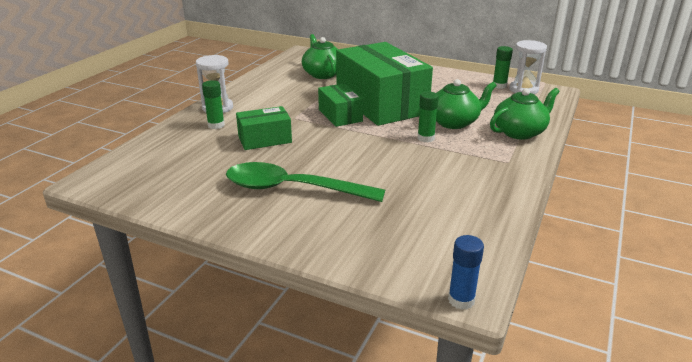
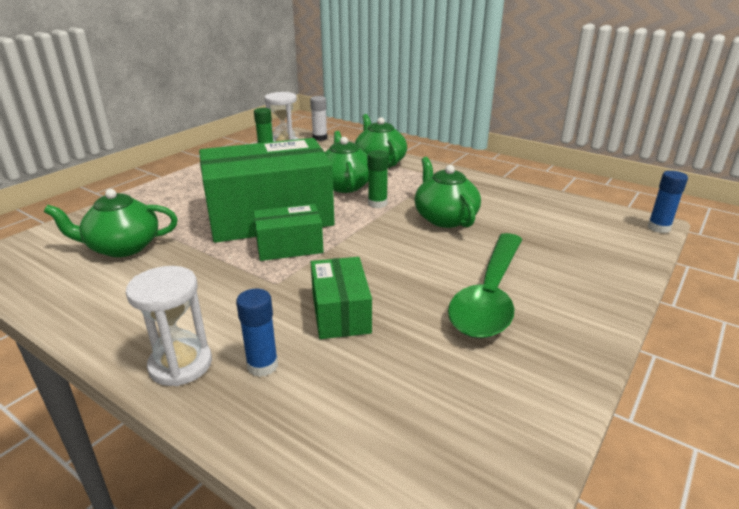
camera: 80 degrees left, 0 degrees up
green glue stick [202,80,225,129] -> blue glue stick [236,289,278,377]
none -> white glue stick [310,96,327,141]
none -> green teapot [414,157,481,228]

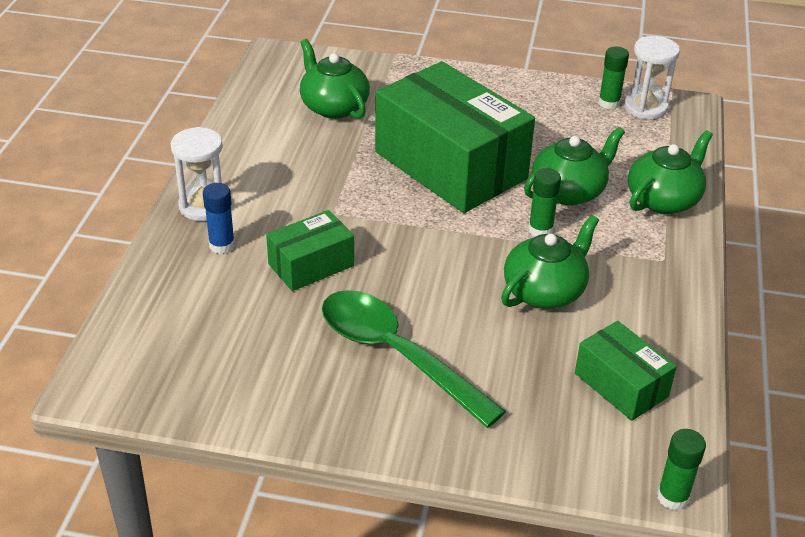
camera: 65 degrees right, 10 degrees up
green box [253,204,324,261] -> green box moved to [575,321,677,421]
white glue stick [310,96,327,141] -> none
green spoon [448,233,522,338] -> green spoon turned 45 degrees clockwise [322,290,506,428]
blue glue stick [647,171,688,233] -> green glue stick [657,429,706,510]

